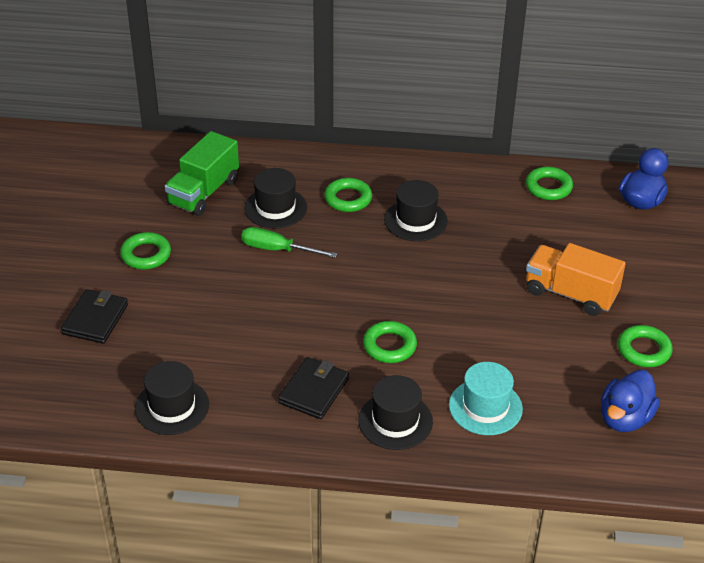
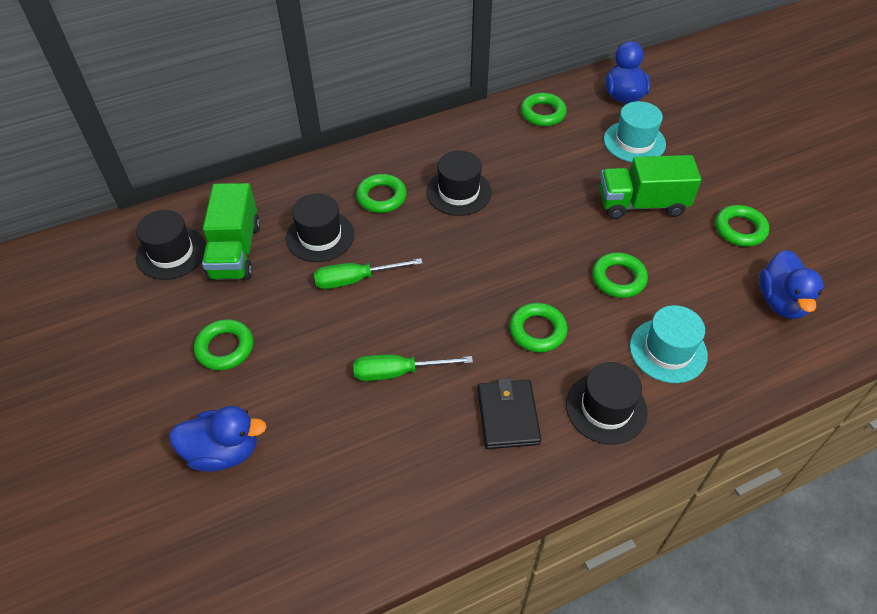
camera: 30 degrees left, 10 degrees up
black wallet [61,289,128,344] -> blue duck [169,406,267,472]
black hat [135,361,209,435] -> black hat moved to [136,210,206,280]
orange truck [526,243,626,316] -> green truck [599,155,701,219]
none -> green screwdriver [353,355,473,381]
none -> green ring [592,252,648,298]
none -> turquoise hat [604,101,666,162]

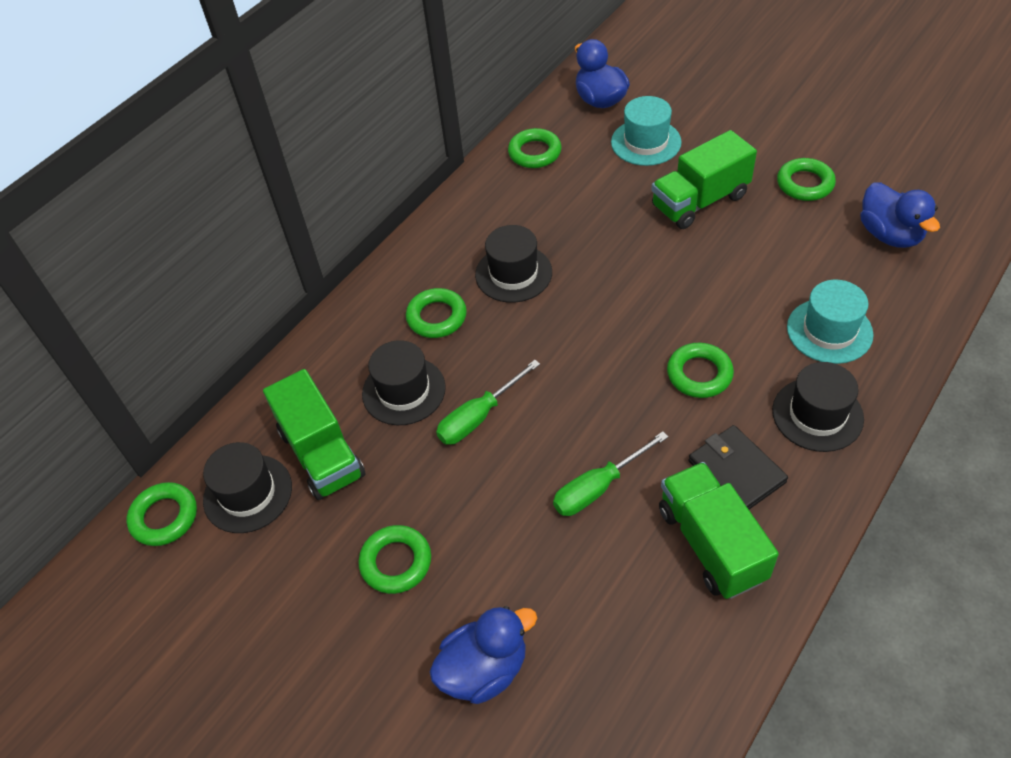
camera: 25 degrees left, 0 degrees up
green ring [592,252,648,298] -> green ring moved to [127,482,197,546]
none -> green truck [659,462,779,599]

